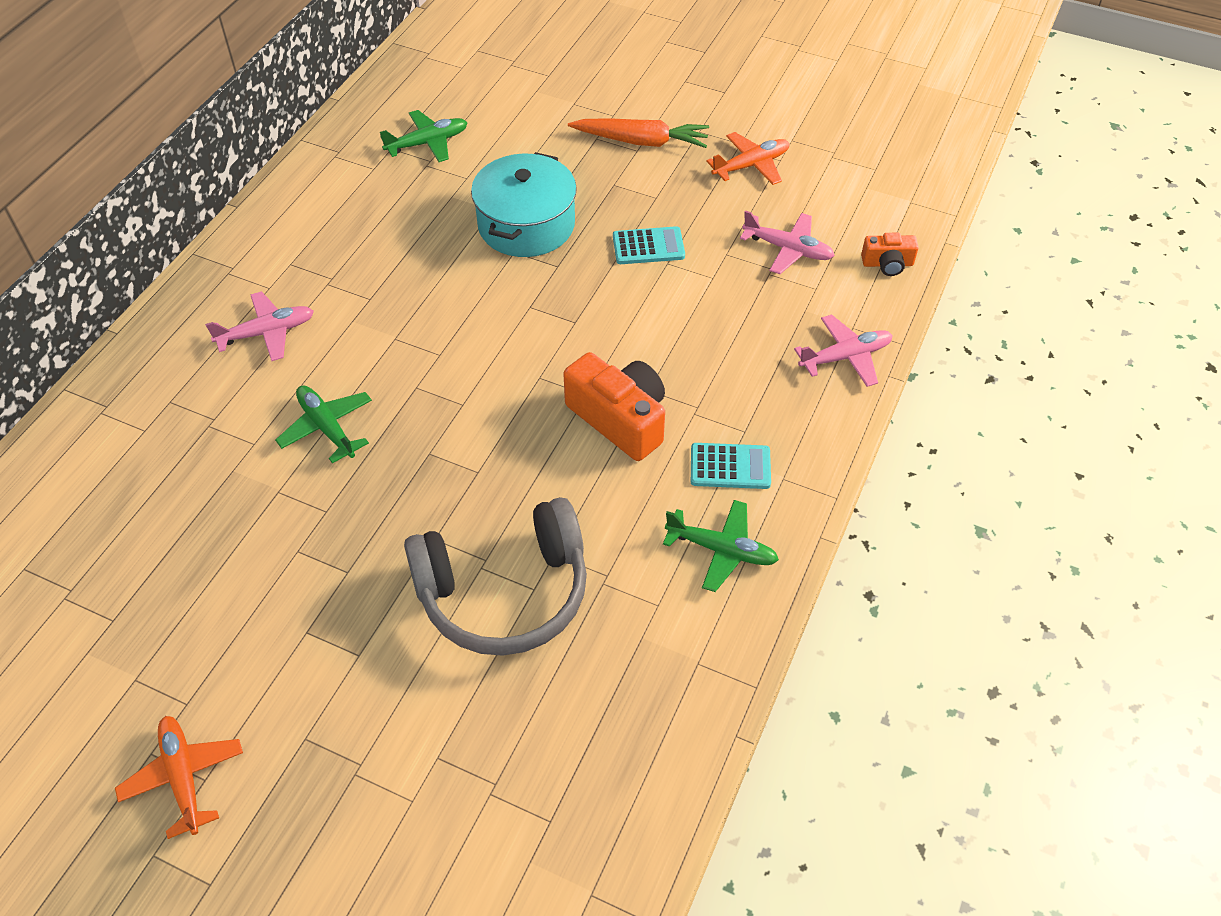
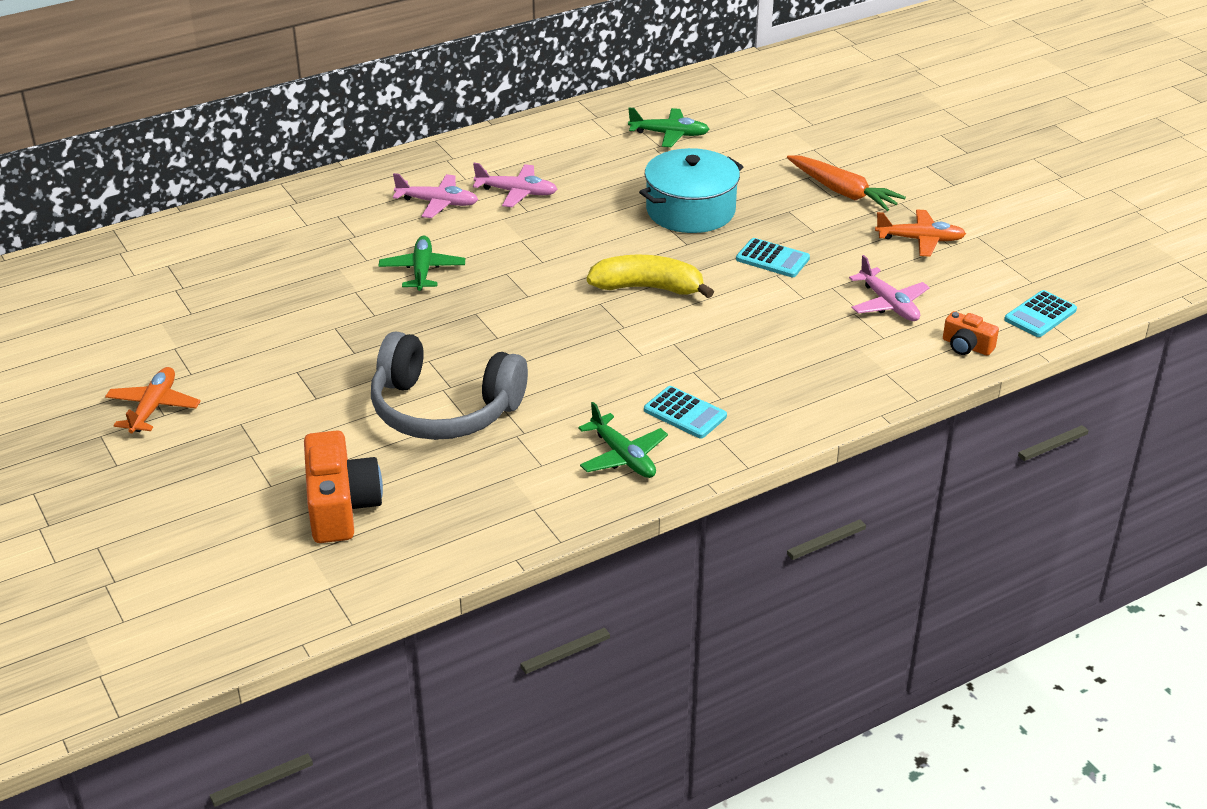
camera: 35 degrees right, 15 degrees down
orange camera [563,352,665,461] -> orange camera moved to [304,431,383,543]
pink plane [794,314,893,387] -> pink plane moved to [473,163,558,207]
none -> yellow banana [587,255,714,298]
none -> turquoise calculator [1004,290,1077,337]

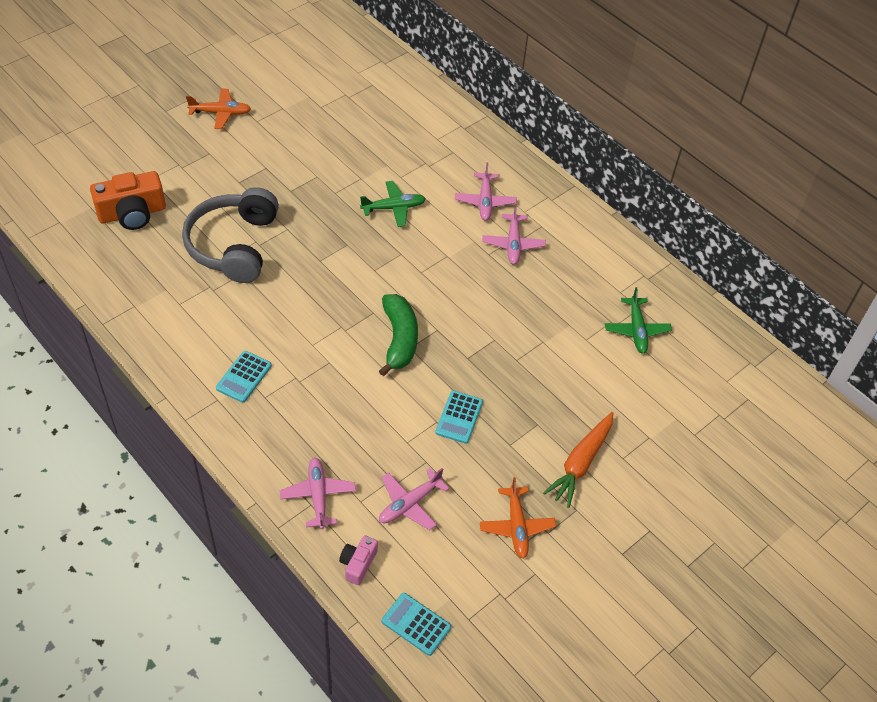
camera: 75 degrees right, 15 degrees up
green plane [578,402,668,478] -> none
yellow banana [587,255,714,298] -> green banana [379,294,418,376]
turquoise pot [639,148,743,233] -> none
orange camera [943,311,999,356] -> pink camera [339,535,378,585]
none -> pink plane [280,457,356,529]

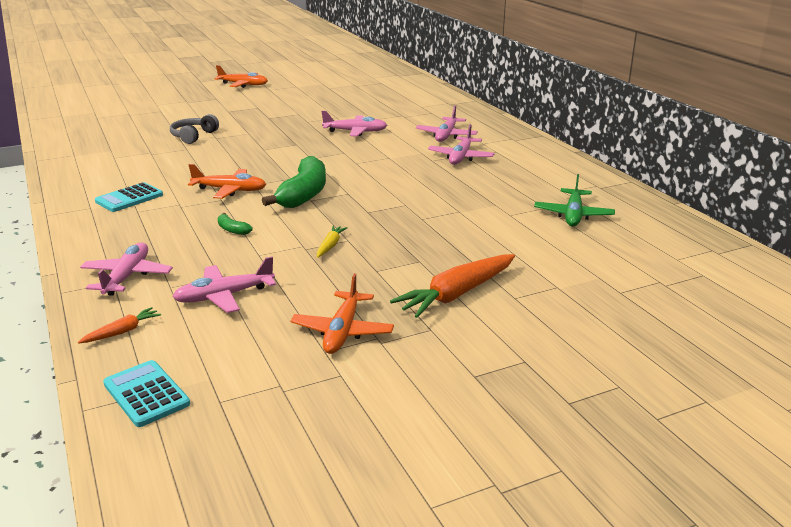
camera: 20 degrees right, 25 degrees down
orange camera [90,171,166,230] -> none
grey headphones [182,187,279,283] -> grey headphones [170,114,219,144], size x0.48
pink camera [339,535,378,585] -> orange carrot [78,307,161,344]
green plane [360,181,426,227] -> pink plane [321,111,387,136]
turquoise calculator [435,391,483,444] -> yellow carrot [317,226,348,258]
none -> orange plane [188,164,266,199]
none -> green banana [217,213,253,235]

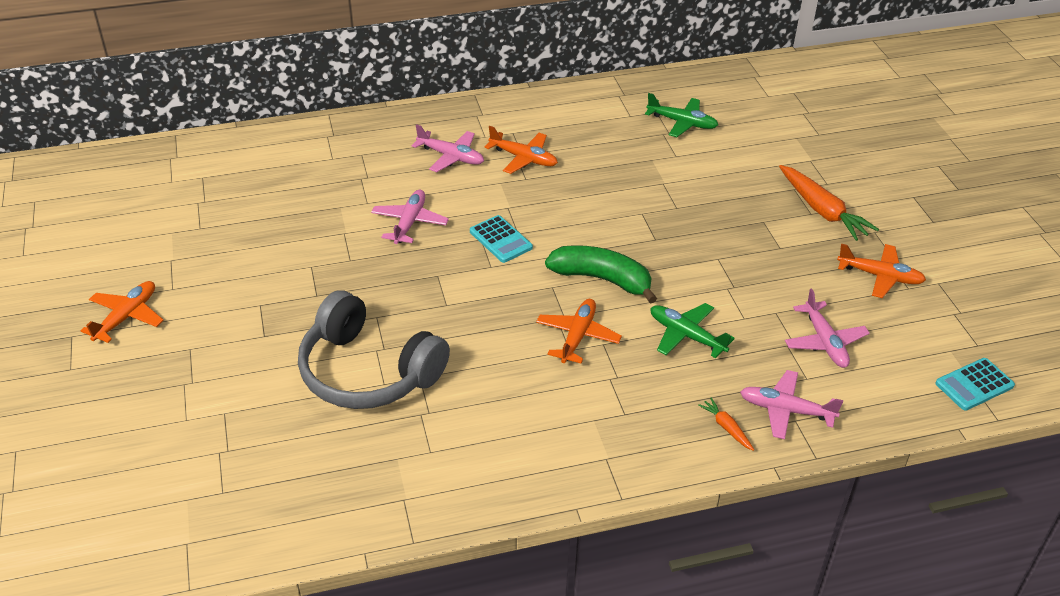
camera: 80 degrees left, 15 degrees up
orange carrot [78,307,161,344] -> orange carrot moved to [698,398,754,451]
turquoise calculator [95,182,163,212] -> turquoise calculator moved to [470,215,533,263]
grey headphones [170,114,219,144] -> grey headphones [298,290,450,409], size x2.08
green banana [217,213,253,235] -> green plane [650,303,735,358]
yellow carrot [317,226,348,258] -> none
pink plane [428,124,495,165] -> orange plane [484,126,558,174]

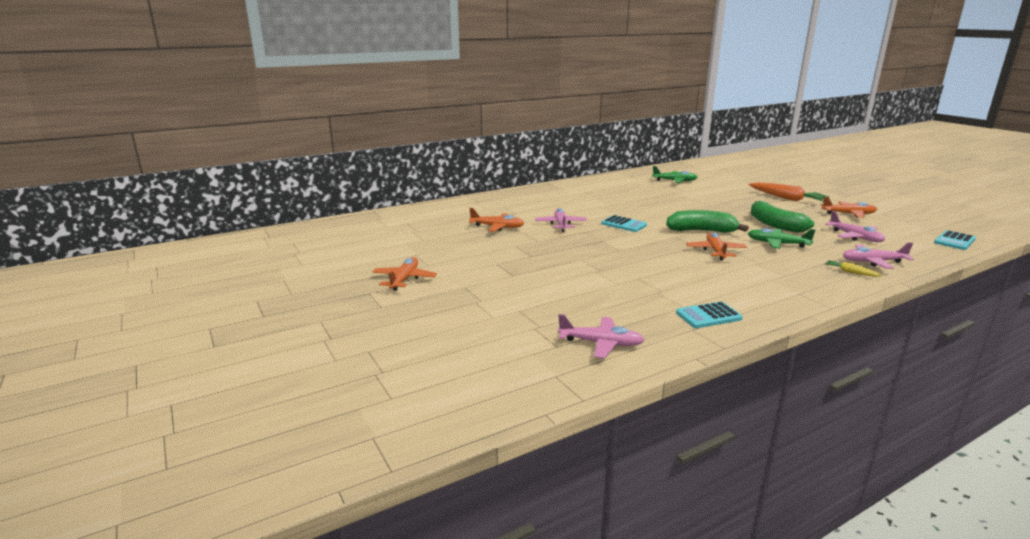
camera: 15 degrees left, 20 degrees down
grey headphones [298,290,450,409] -> none
pink plane [412,124,484,172] -> pink plane moved to [558,314,645,358]
orange plane [484,126,558,174] -> orange plane moved to [469,208,524,232]
orange carrot [698,398,754,451] -> yellow carrot [825,260,882,277]
none -> turquoise calculator [676,302,743,328]
none -> green banana [750,201,814,233]

